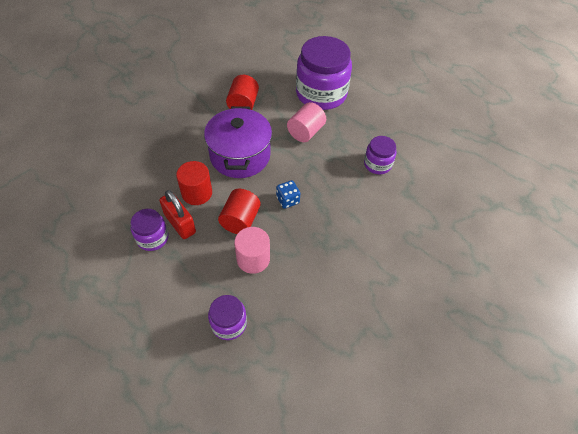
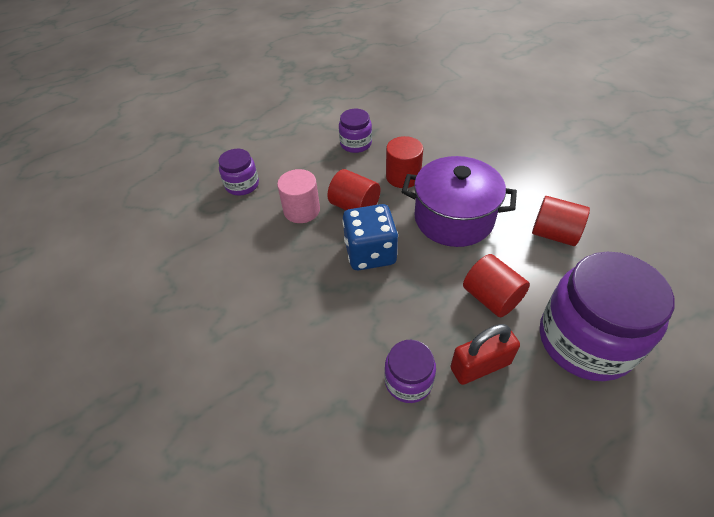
camera: 110 degrees right, 5 degrees down
red padlock [159,190,196,239] -> red padlock moved to [450,324,520,385]
blue dice [276,180,300,209] -> blue dice [342,204,398,270], size x1.86
pink cylinder [287,102,326,142] -> red cylinder [463,254,530,318]

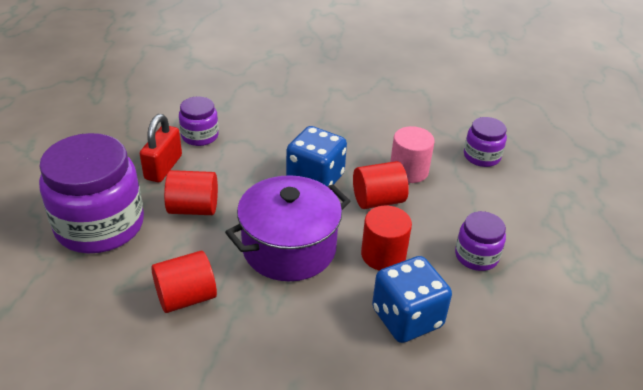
camera: 125 degrees right, 10 degrees down
none -> blue dice [372,256,452,343]

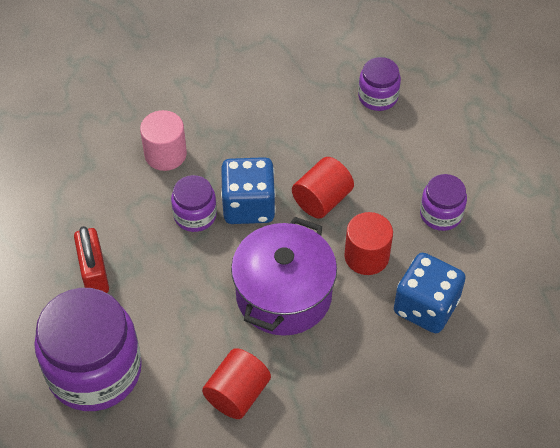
camera: 30 degrees left, 15 degrees up
red cylinder [164,170,218,215] -> none
purple jar [179,96,219,146] -> purple jar moved to [171,175,217,232]
pink cylinder [390,126,435,183] -> pink cylinder moved to [140,110,187,171]

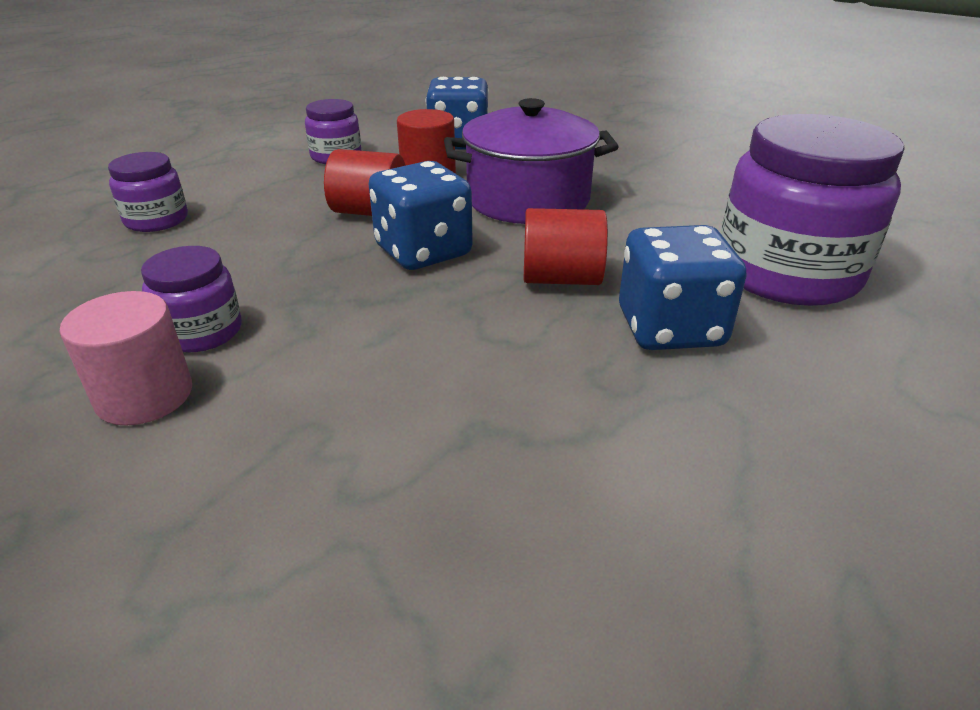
camera: 120 degrees left, 20 degrees down
red padlock [74,226,109,293] -> blue dice [619,225,747,350]
pink cylinder [140,110,187,171] -> pink cylinder moved to [59,291,192,426]
purple jar [171,175,217,232] -> purple jar moved to [141,246,242,353]
red cylinder [202,348,271,419] -> red cylinder moved to [523,208,608,285]

